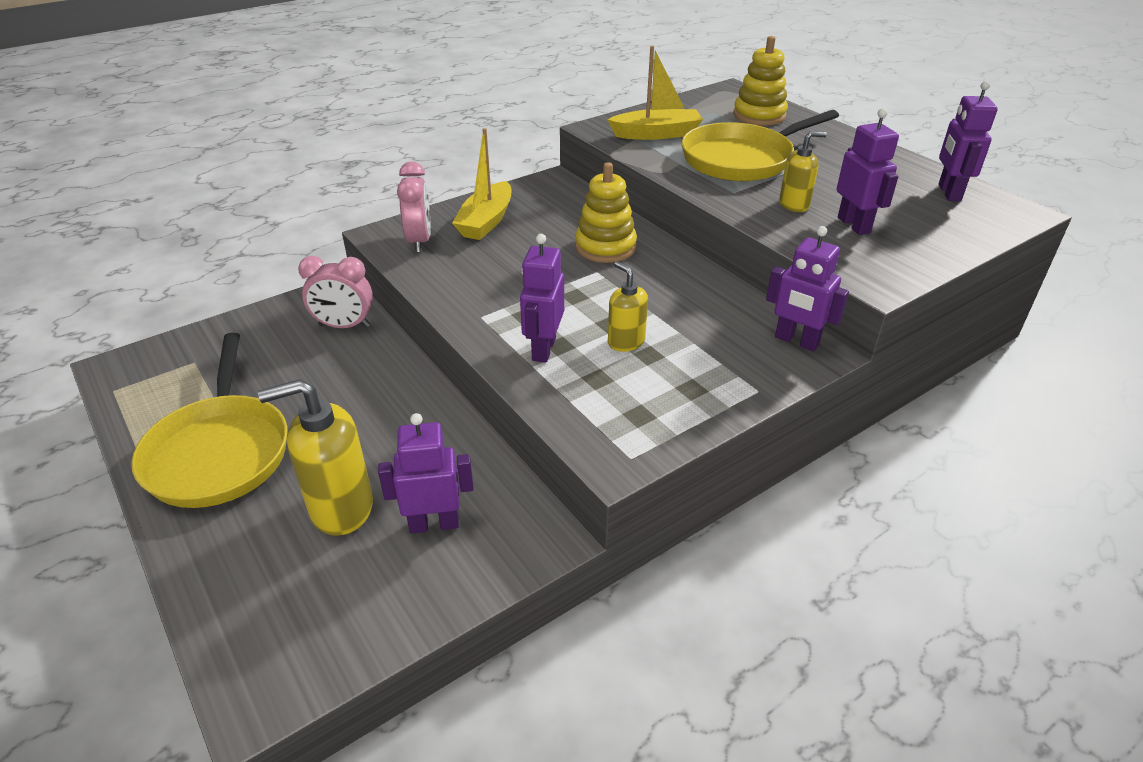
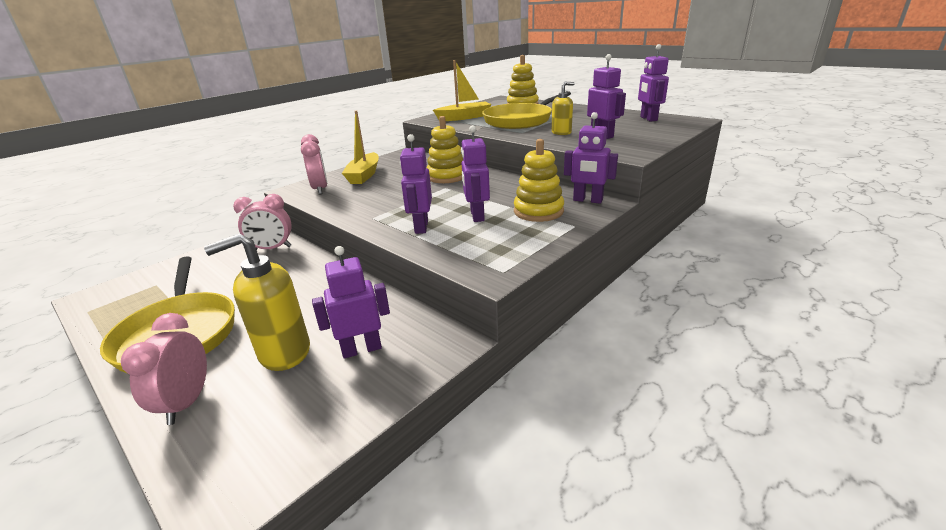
camera: 10 degrees left, 10 degrees down
yellow soap dispenser [608,261,648,352] -> purple robot [461,125,490,222]
none -> pink clock [121,313,207,425]
none -> yellow stacking toy [514,139,564,222]

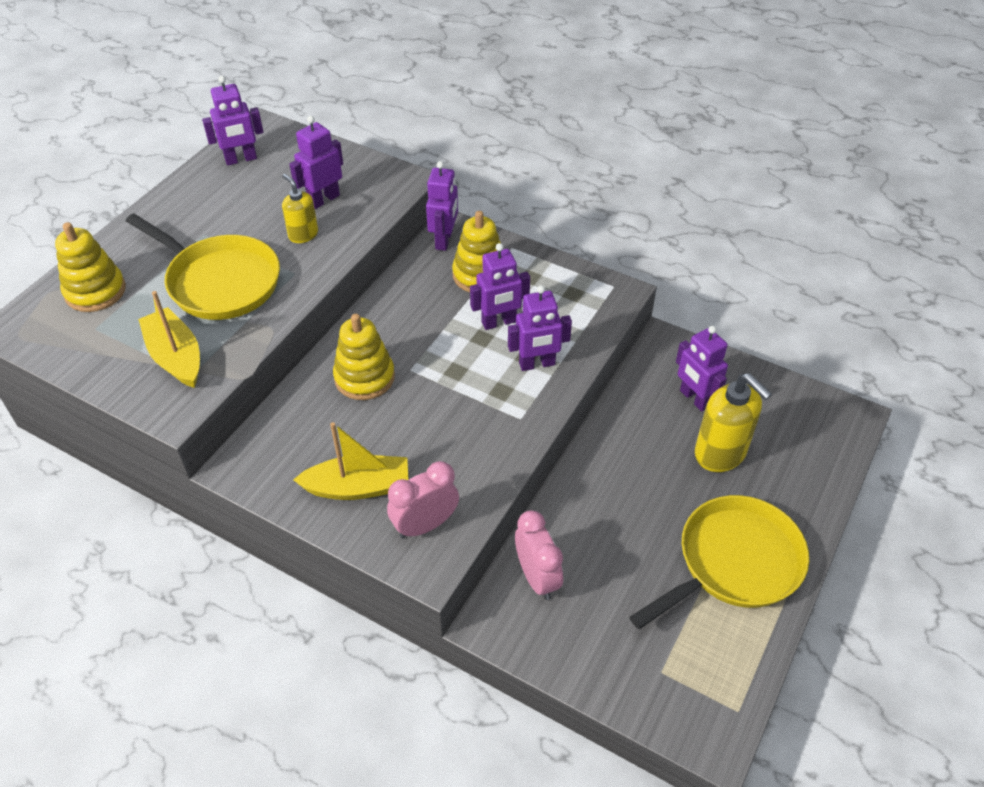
camera: 105 degrees left, 20 degrees up
pink clock [121,313,207,425] -> none

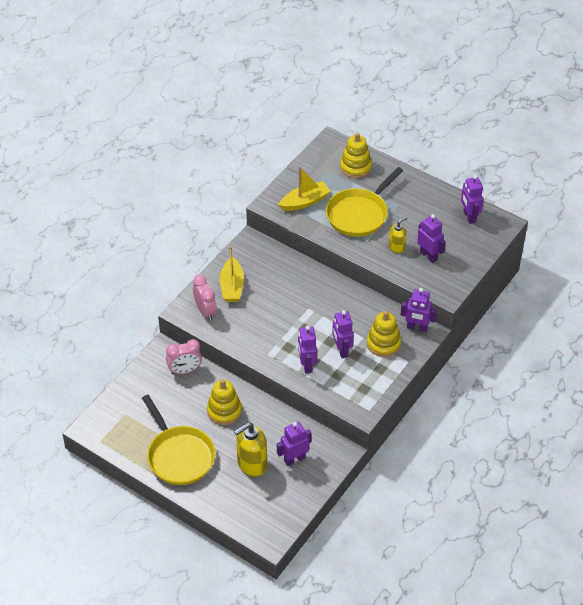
camera: 95 degrees right, 0 degrees up
yellow stacking toy [333,314,395,400] -> yellow stacking toy moved to [207,379,242,425]

